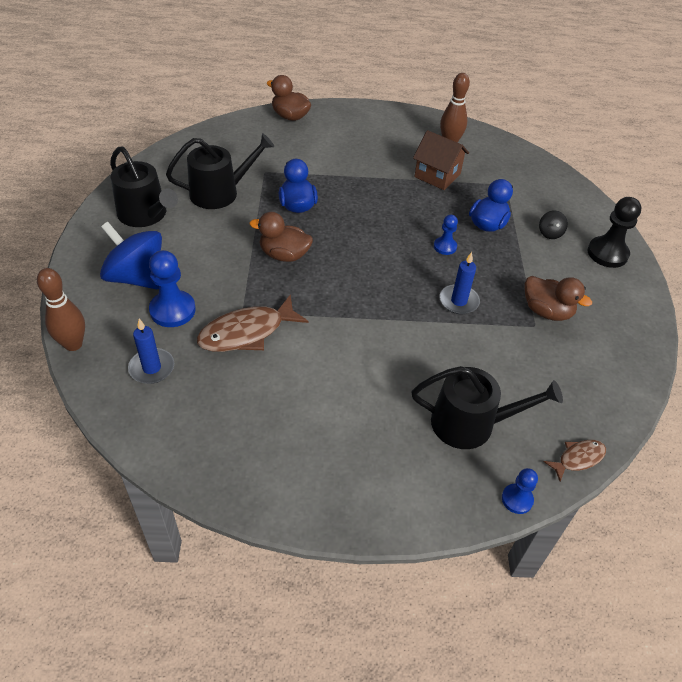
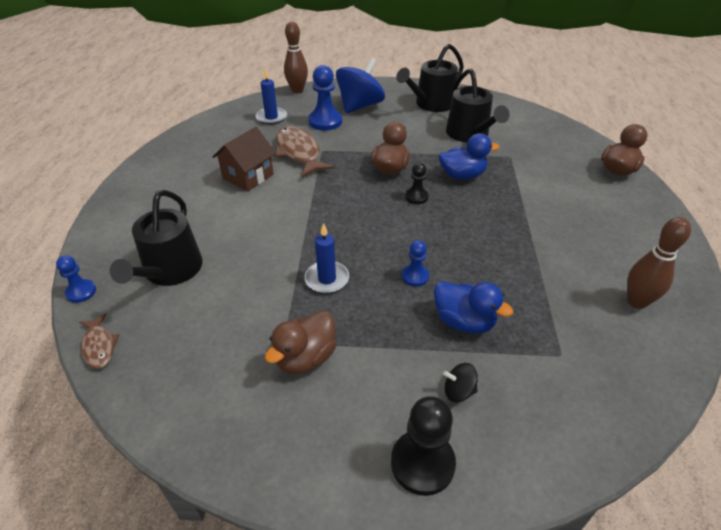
camera: 95 degrees right, 5 degrees down
brown house [413,130,469,190] -> brown house moved to [212,127,276,191]
none -> black pawn [405,163,429,204]

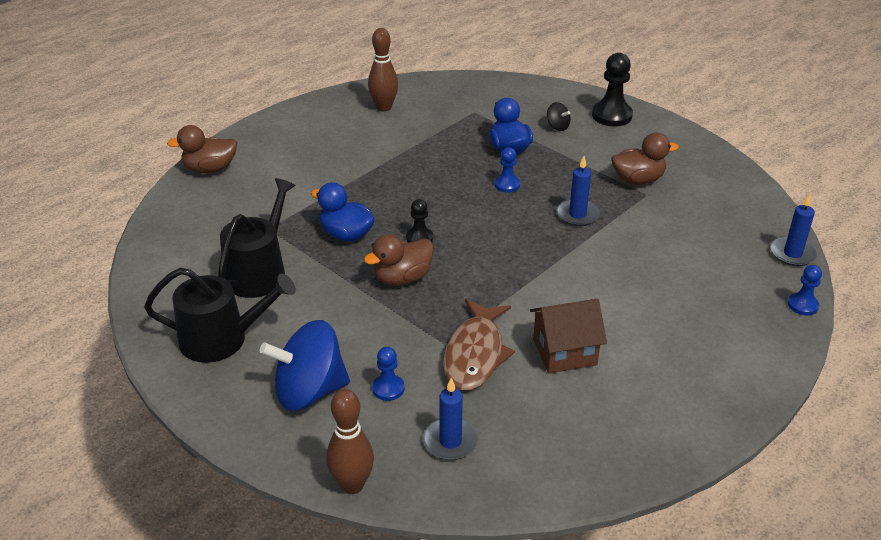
camera: 140 degrees left, 5 degrees down
brown fish [79,313,120,369] -> blue candle [770,194,817,266]
black watering can [110,190,203,286] -> none
blue pawn [308,65,342,130] -> blue pawn [372,347,405,401], size x0.58

